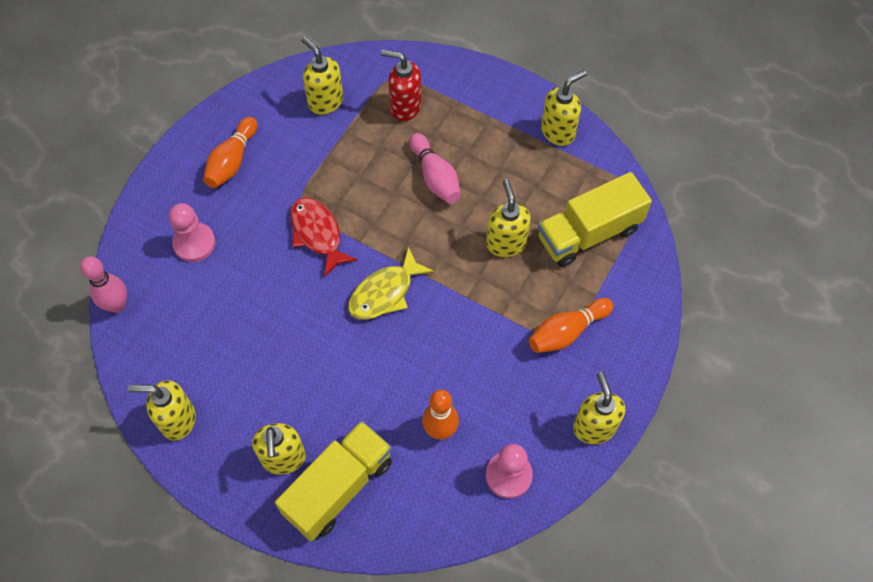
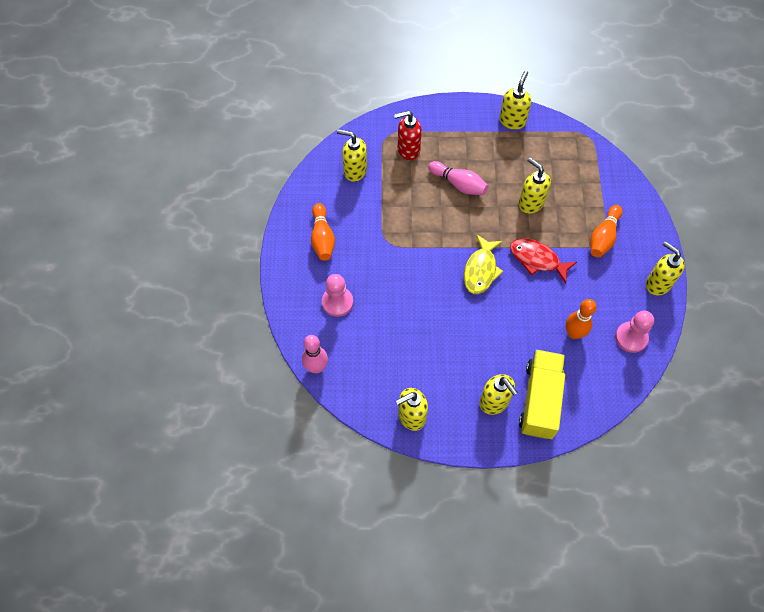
camera: 30 degrees left, 0 degrees up
red fish [290,197,358,277] -> red fish moved to [510,238,577,283]
yellow truck [538,172,652,267] -> none

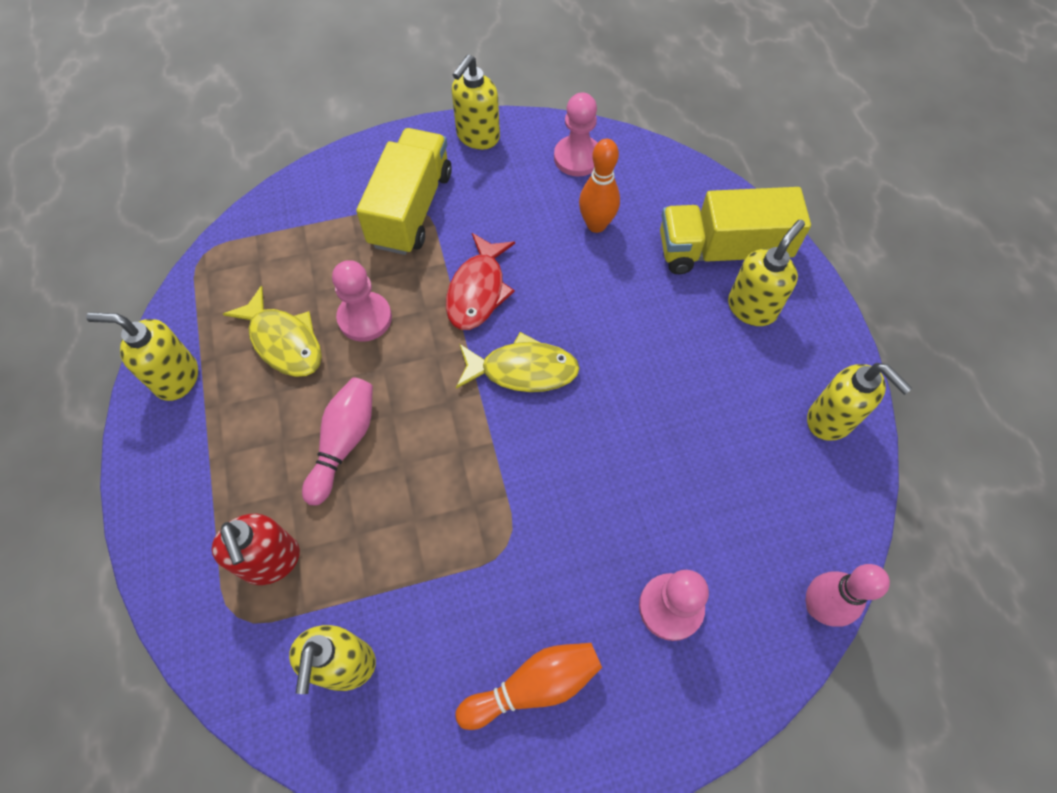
camera: 105 degrees left, 0 degrees up
yellow soap dispenser [519,158,551,214] -> pink pawn [332,260,392,342]
orange bowling pin [590,205,622,258] -> yellow truck [356,128,452,255]
none -> yellow fish [223,286,322,377]

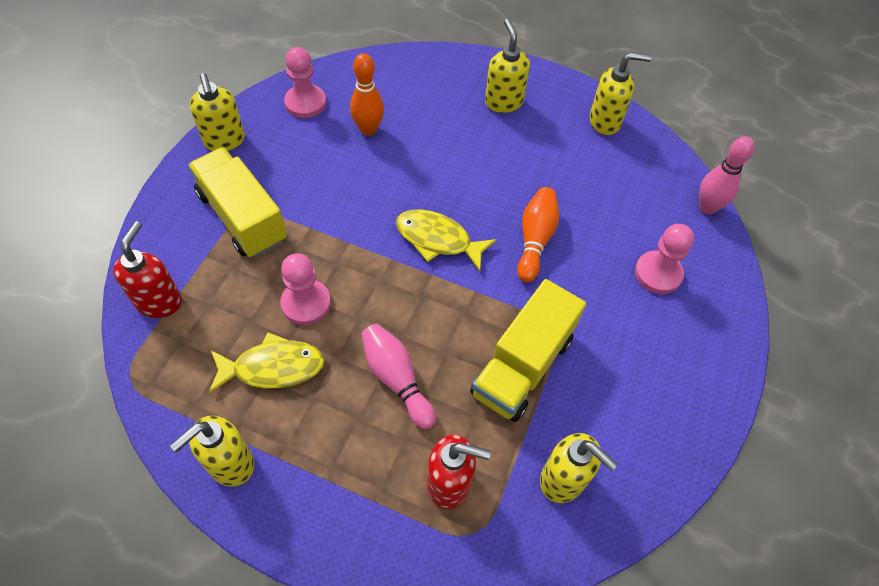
camera: 55 degrees left, 5 degrees down
red fish [446,233,515,330] -> none
orange bowling pin [455,643,602,730] -> orange bowling pin moved to [517,187,559,282]
yellow fish [456,332,580,392] -> yellow fish turned 105 degrees counterclockwise [396,209,497,271]
yellow truck [660,187,811,274] -> yellow truck moved to [470,279,586,422]
none -> red soap dispenser [113,221,182,318]

